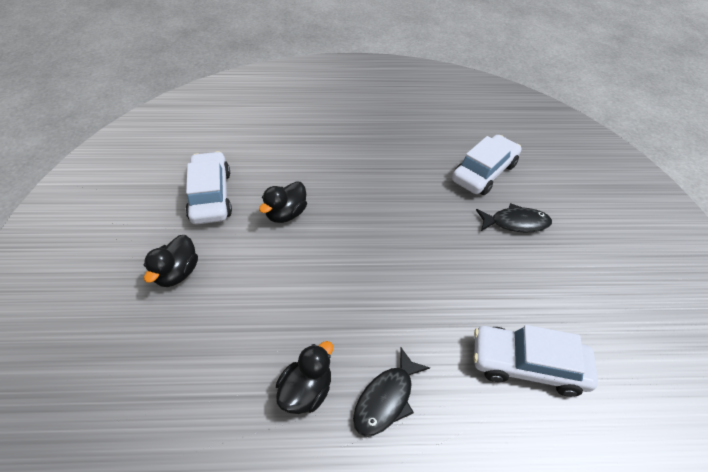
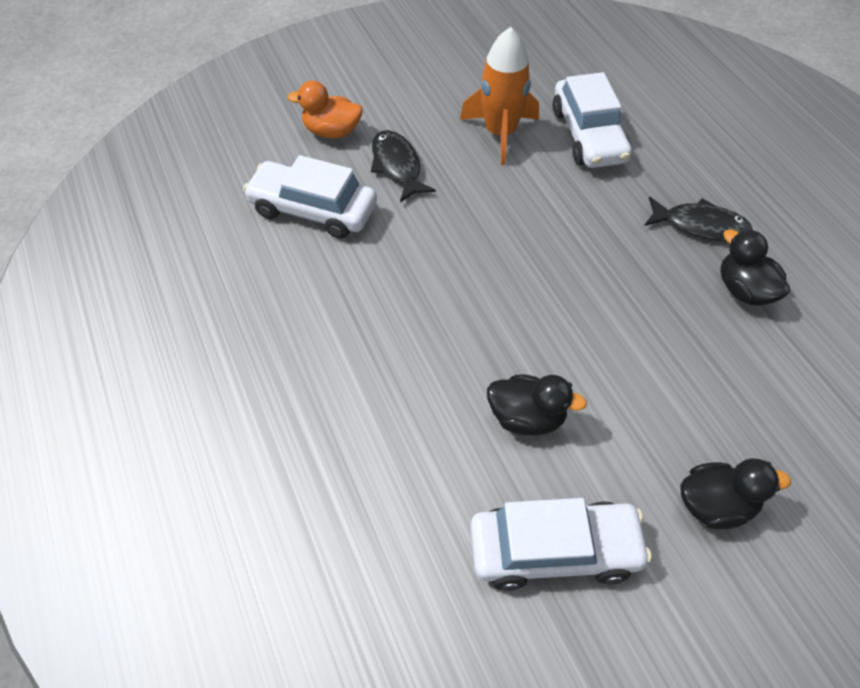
camera: 110 degrees left, 5 degrees up
white car [185,151,232,224] -> white car turned 150 degrees counterclockwise [470,498,652,591]
black duck [276,341,333,414] -> black duck turned 45 degrees clockwise [720,229,790,306]
none -> orange duck [287,81,363,138]
none -> orange rocket [460,27,539,165]

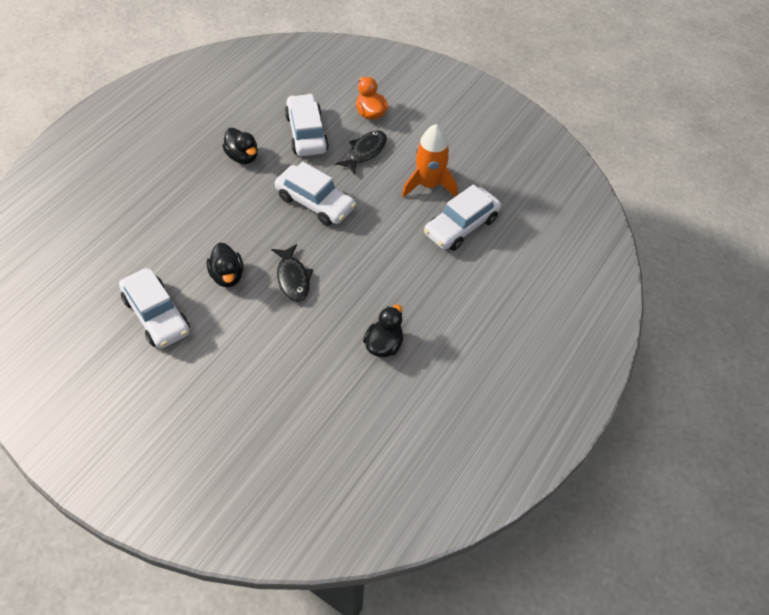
camera: 55 degrees right, 0 degrees up
black fish [644,197,753,241] -> black fish moved to [271,244,313,302]
black duck [681,458,791,529] -> black duck moved to [222,128,258,164]
none -> white car [275,161,356,226]

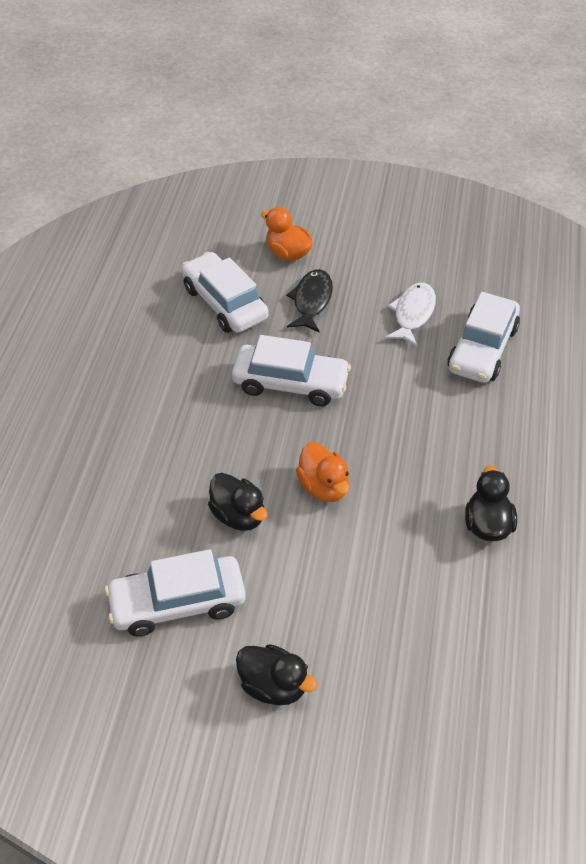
camera: 20 degrees left, 5 degrees down
white car [119,268,190,349] -> white car turned 135 degrees clockwise [105,549,246,637]
black duck [222,128,258,164] -> black duck moved to [236,644,317,706]
black fish [271,244,313,302] -> orange duck [296,442,349,502]
orange rocket [402,124,457,197] -> white fish [385,283,436,346]

